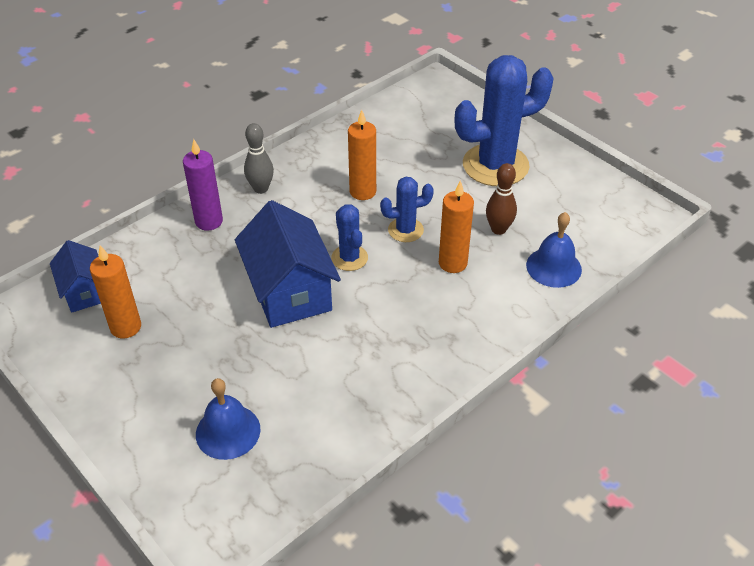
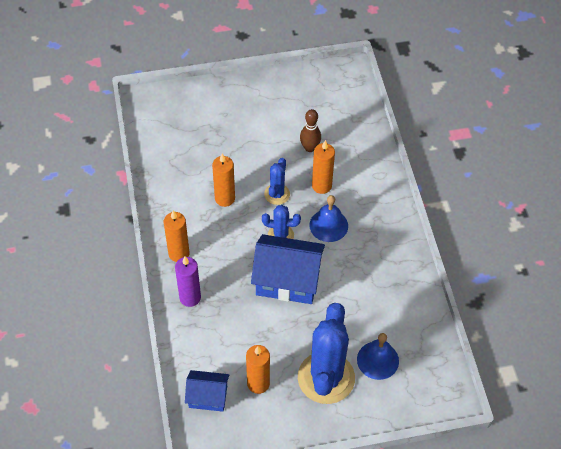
camera: 60 degrees left, 10 degrees up
grey bowling pin [244,123,274,194] -> orange candle [164,211,189,262]
blue cactus [454,55,554,186] -> blue cactus moved to [298,303,355,404]
blue bell [526,212,582,288] -> blue bell moved to [309,195,348,242]

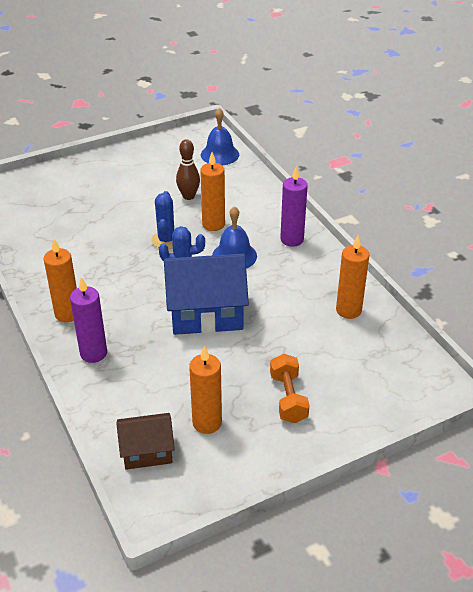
camera: 15 degrees left, 15 degrees down
blue house [185,370,229,412] -> brown house [116,413,175,470]
orange candle [212,153,235,207] -> orange candle moved to [336,235,369,319]
blue cactus [298,303,355,404] -> orange dumbbell [270,354,309,423]
blue bell [357,333,399,380] -> blue bell moved to [201,108,239,165]
none -> purple candle [280,166,308,247]

